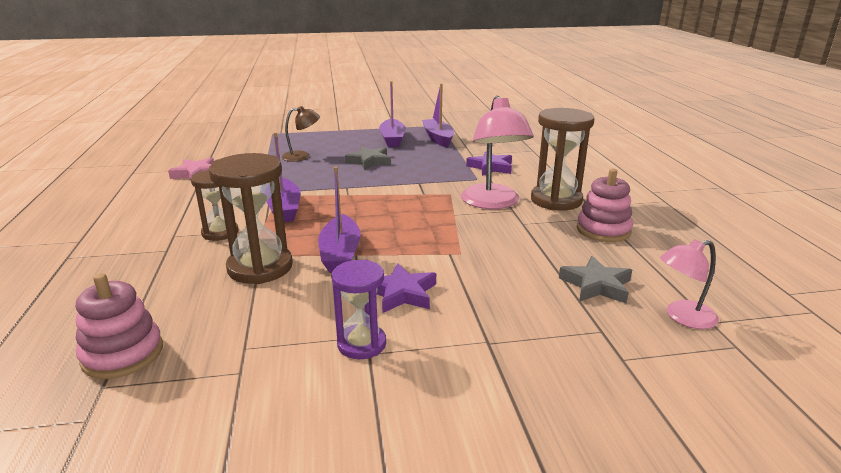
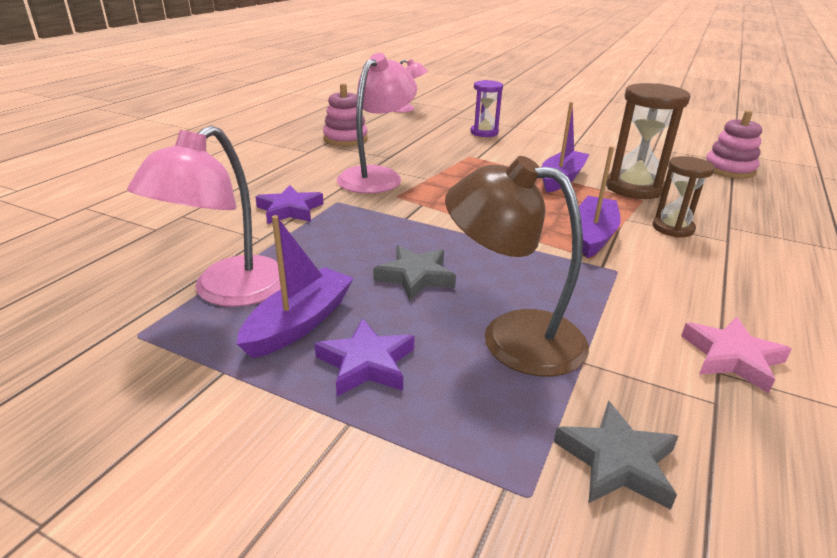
camera: 145 degrees left, 5 degrees up
brown lamp [282,106,320,162] -> brown lamp [445,156,589,377], size x1.75
purple hourglass [332,260,386,359] -> purple hourglass moved to [470,80,503,137]
purple star [376,263,436,313] -> purple star moved to [314,318,415,397]
purple boat [422,84,454,148] -> pink lamp [127,125,281,307]
brown hourglass [531,108,594,211] -> none
grey star [559,256,632,304] -> grey star moved to [554,401,678,510]

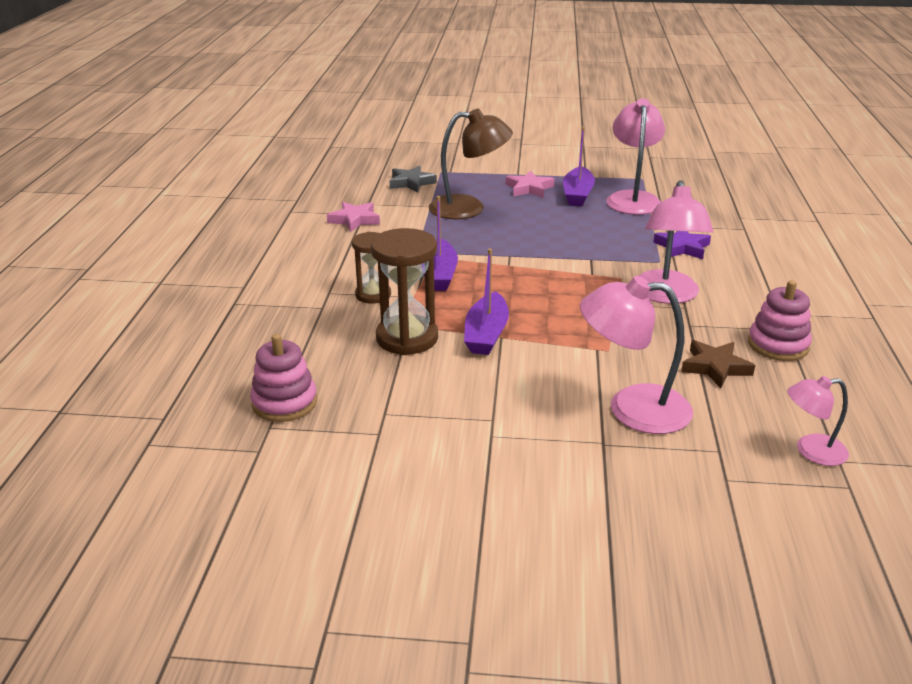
camera: 160 degrees right, 0 degrees up
purple star [314,318,415,397] -> pink star [506,171,554,198]
grey star [373,246,456,301] -> none
purple hourglass [470,80,503,137] -> pink lamp [580,276,693,434]
none -> brown star [681,340,755,388]

